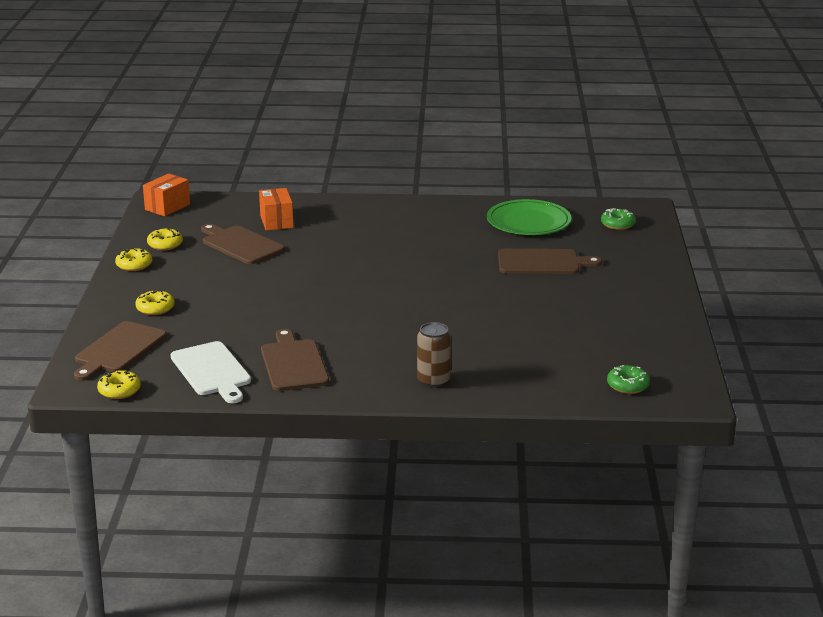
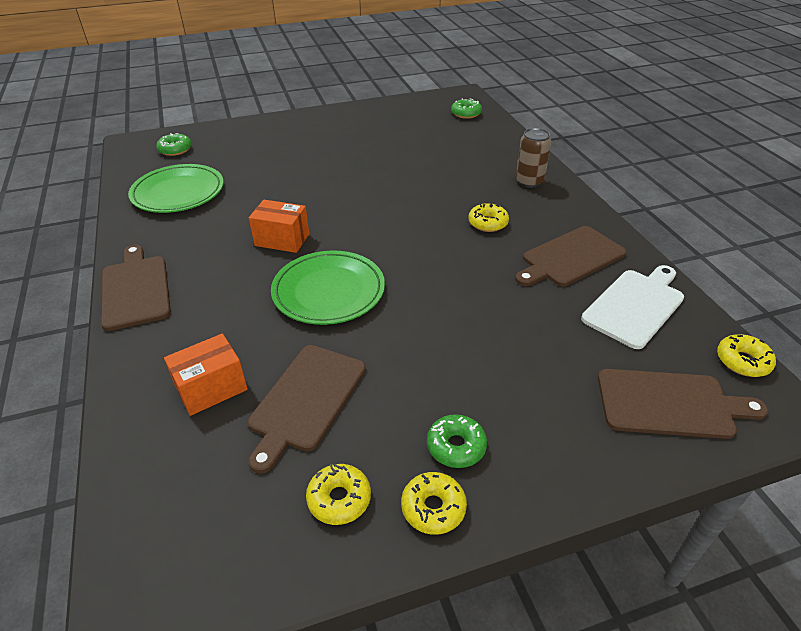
camera: 110 degrees left, 15 degrees up
yellow donut [135,289,175,315] -> yellow donut moved to [468,202,509,232]
orange box [143,174,190,216] -> orange box moved to [249,200,309,253]
brown cutting board [498,249,602,274] -> brown cutting board moved to [101,244,171,331]
none -> green plate [271,251,385,325]
none -> green donut [427,414,487,468]

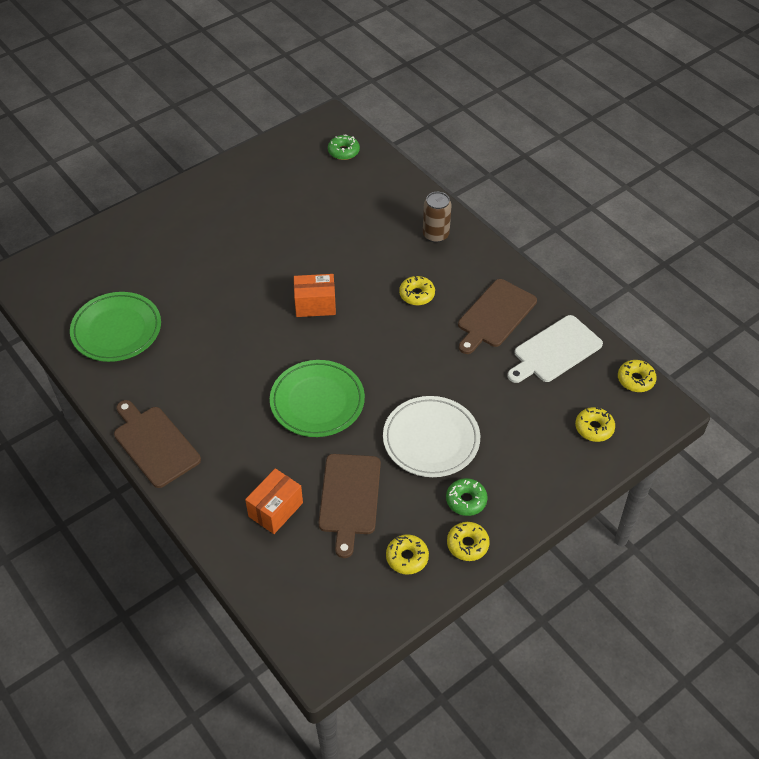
camera: 20 degrees left, 10 degrees up
green donut [156,133,192,156] -> none
orange box [249,200,309,253] -> orange box moved to [294,274,336,317]
white cutting board [581,265,684,349] -> white cutting board turned 150 degrees counterclockwise [507,315,603,383]
brown cutting board [598,369,768,439] -> yellow donut [575,407,615,442]
none -> white plate [383,396,480,477]

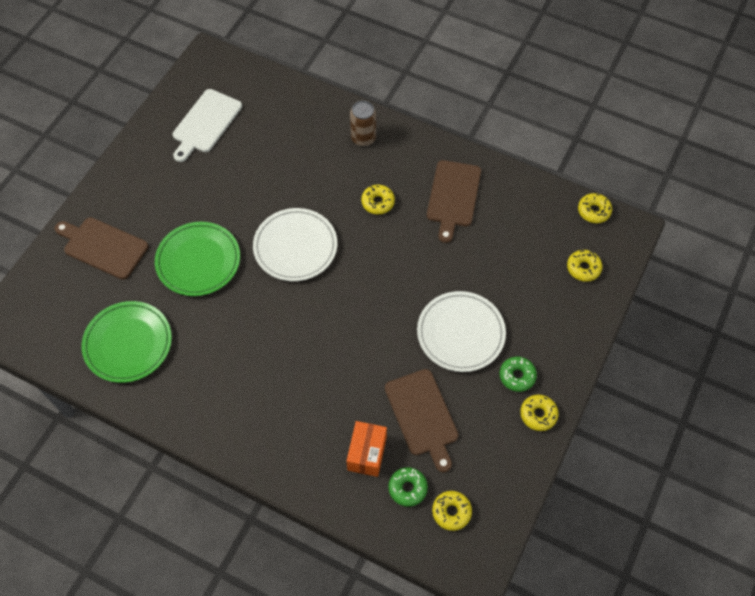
camera: 25 degrees left, 10 degrees up
brown cutting board [114,400,201,488] -> brown cutting board moved to [55,217,148,280]
green plate [270,360,365,437] -> green plate moved to [155,222,240,296]
orange box [294,274,336,317] -> white plate [253,208,337,281]
green donut [328,134,360,160] -> green donut moved to [388,467,428,507]
yellow donut [386,534,429,575] -> yellow donut moved to [432,491,472,531]
white cutting board [507,315,603,383] -> white cutting board moved to [173,89,242,162]

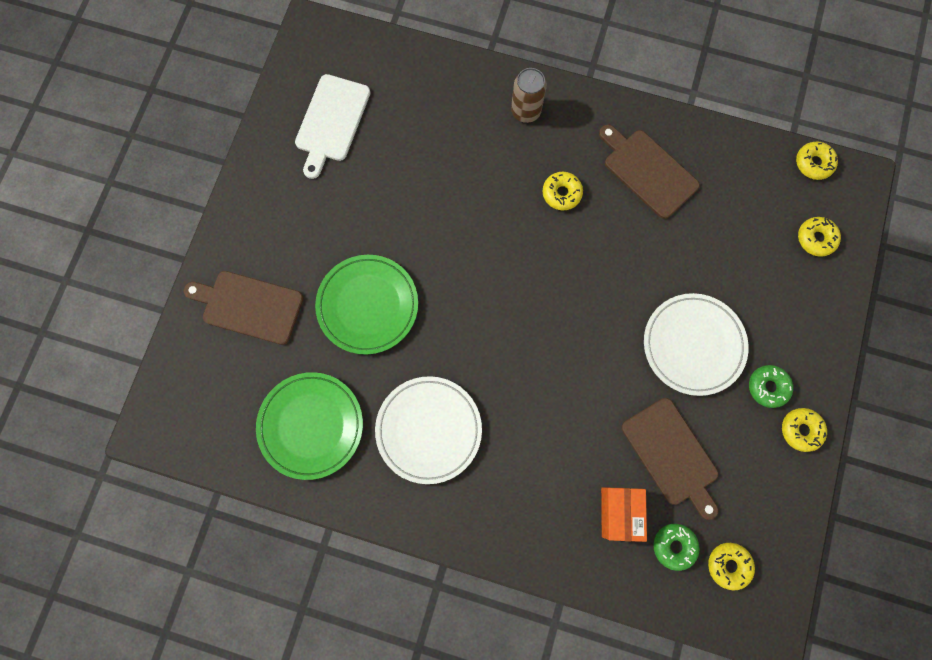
camera: 10 degrees left, 15 degrees up
white plate [253,208,337,281] -> white plate moved to [375,376,482,484]
brown cutting board [427,160,481,243] -> brown cutting board turned 135 degrees clockwise [599,125,700,219]

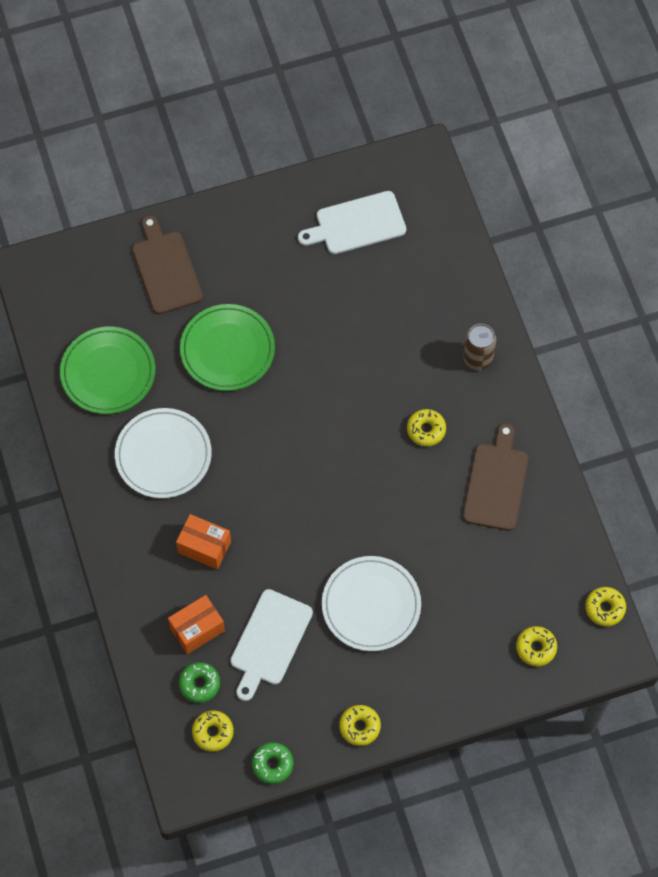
camera: 55 degrees right, 10 degrees down
brown cutting board [622,398,718,520] -> white cutting board [230,589,313,701]
green donut [749,365,793,408] -> green donut moved to [252,742,294,784]
none -> orange box [176,514,231,569]

